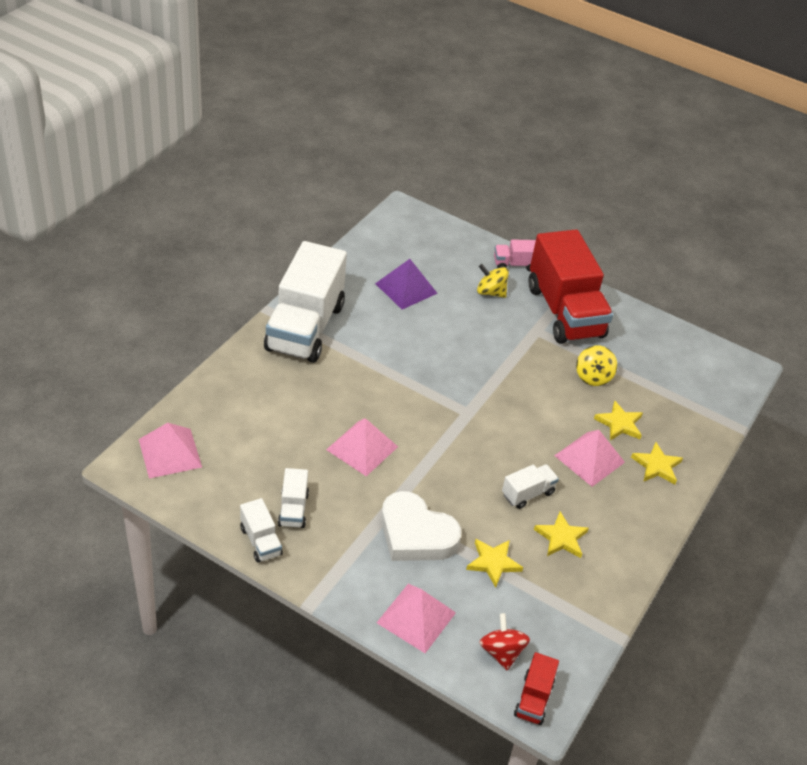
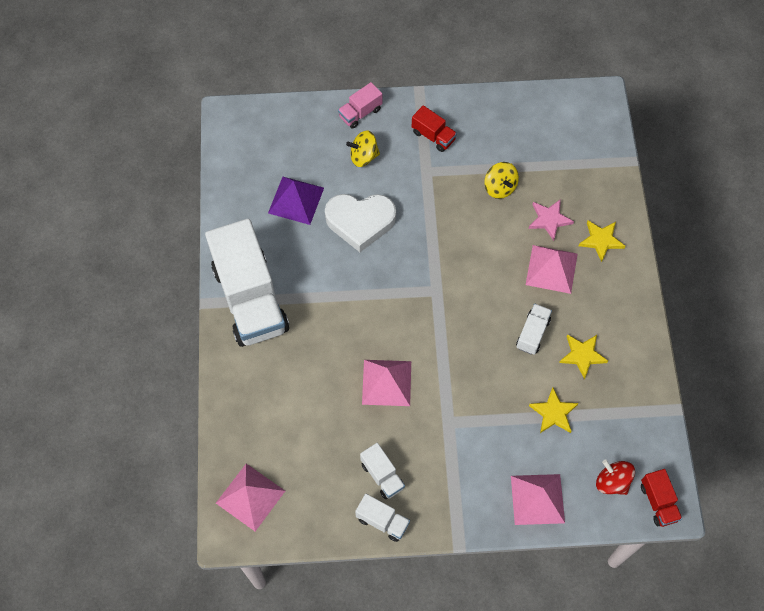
camera: 30 degrees left, 20 degrees up
white heart [381,491,461,561] -> white heart moved to [325,194,396,252]
red truck [529,230,613,344] -> red truck [412,105,457,152], size x0.43
yellow star [594,401,643,441] -> pink star [529,199,574,241]

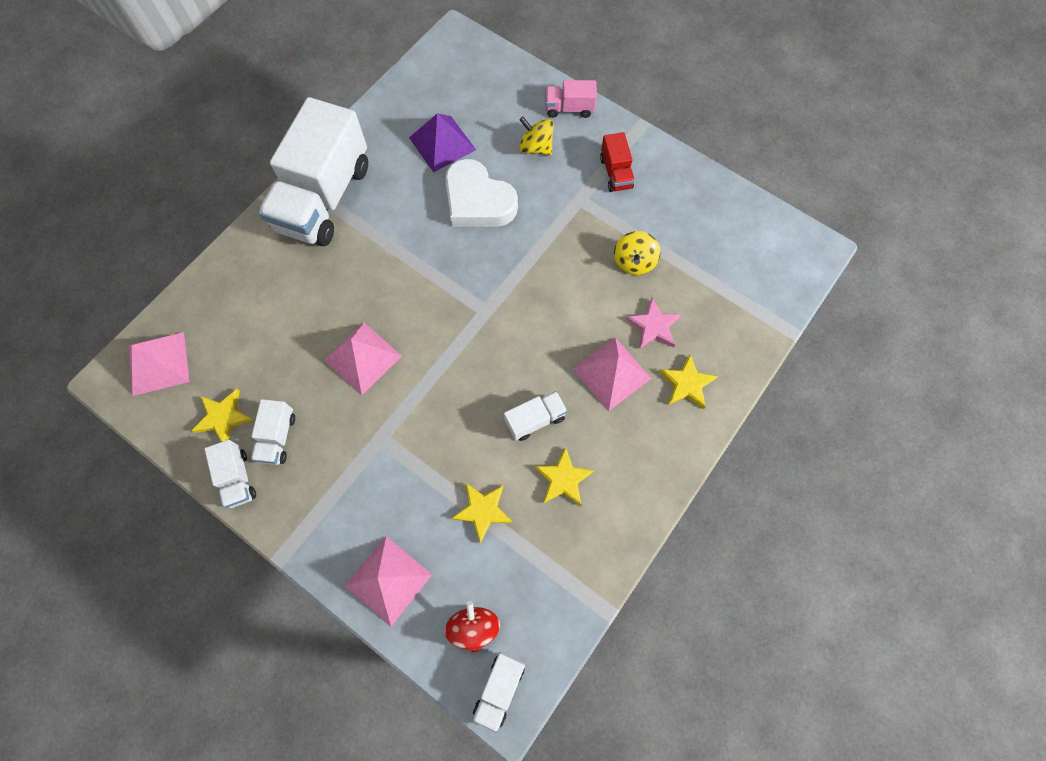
camera: 40 degrees right, 5 degrees up
red truck [641,469,682,527] -> white truck [472,652,525,733]
none -> yellow star [192,389,254,442]

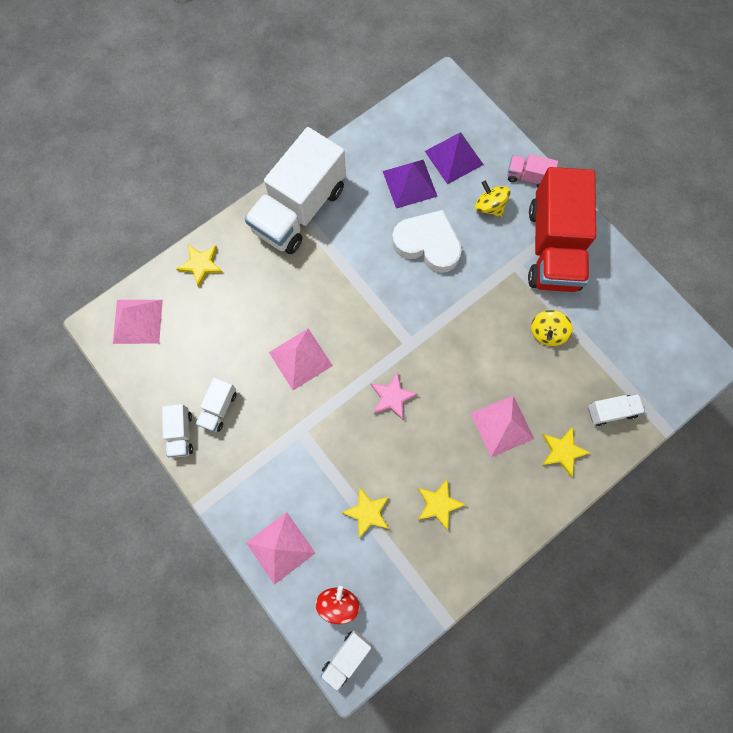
camera: 15 degrees right, 5 degrees up
yellow star [192,389,254,442] -> yellow star moved to [177,245,223,287]
white heart [445,159,518,227] -> white heart turned 150 degrees clockwise [392,210,462,273]
white truck [504,391,567,441] -> white truck moved to [588,394,645,426]
red truck [600,132,635,192] -> red truck [528,167,596,292], size x2.35
pink star [625,298,682,349] -> pink star moved to [371,372,418,420]
none -> purple pyramid [425,132,484,184]

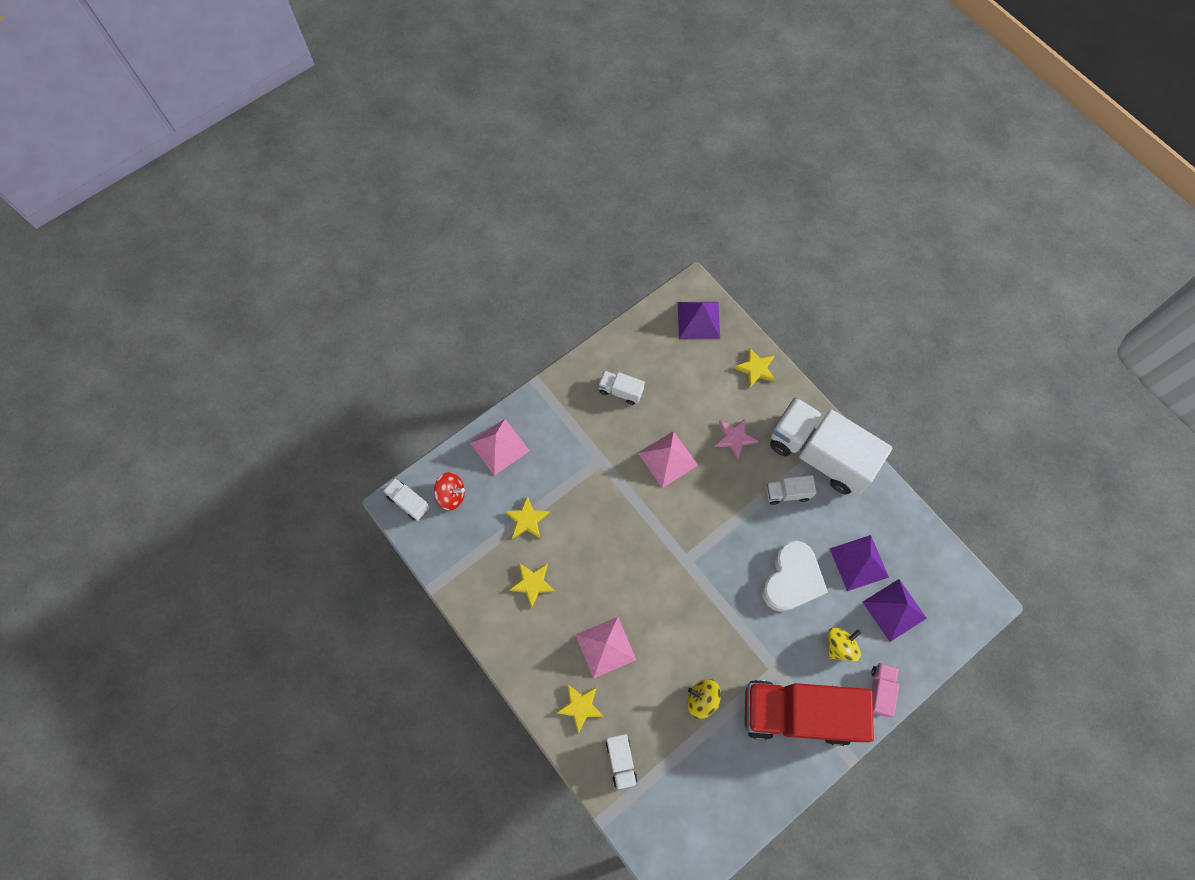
camera: 90 degrees right, 5 degrees down
pink pyramid [113,300,163,344] -> purple pyramid [678,302,720,339]
white truck [162,404,193,458] -> white truck moved to [766,475,817,505]
pink star [371,372,418,420] -> pink star moved to [715,418,758,460]

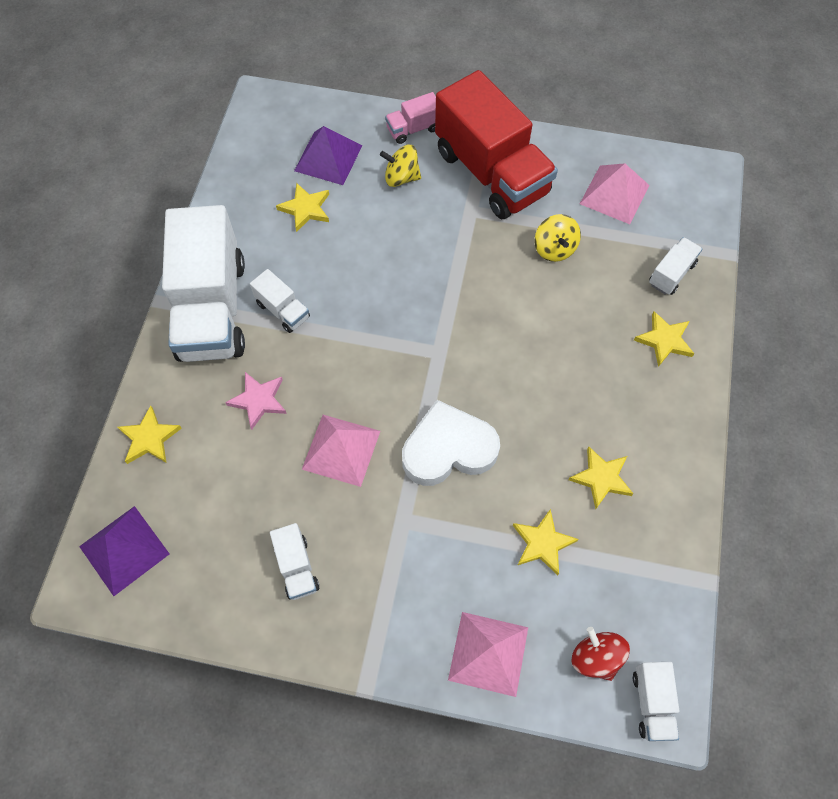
camera: 130 degrees left, 5 degrees down
pink pyramid [576,617,636,679] -> pink pyramid moved to [580,163,649,224]
white heart [762,541,828,612] -> white heart moved to [402,400,500,486]
purple pyramid [830,535,889,591] -> yellow star [276,183,329,232]

